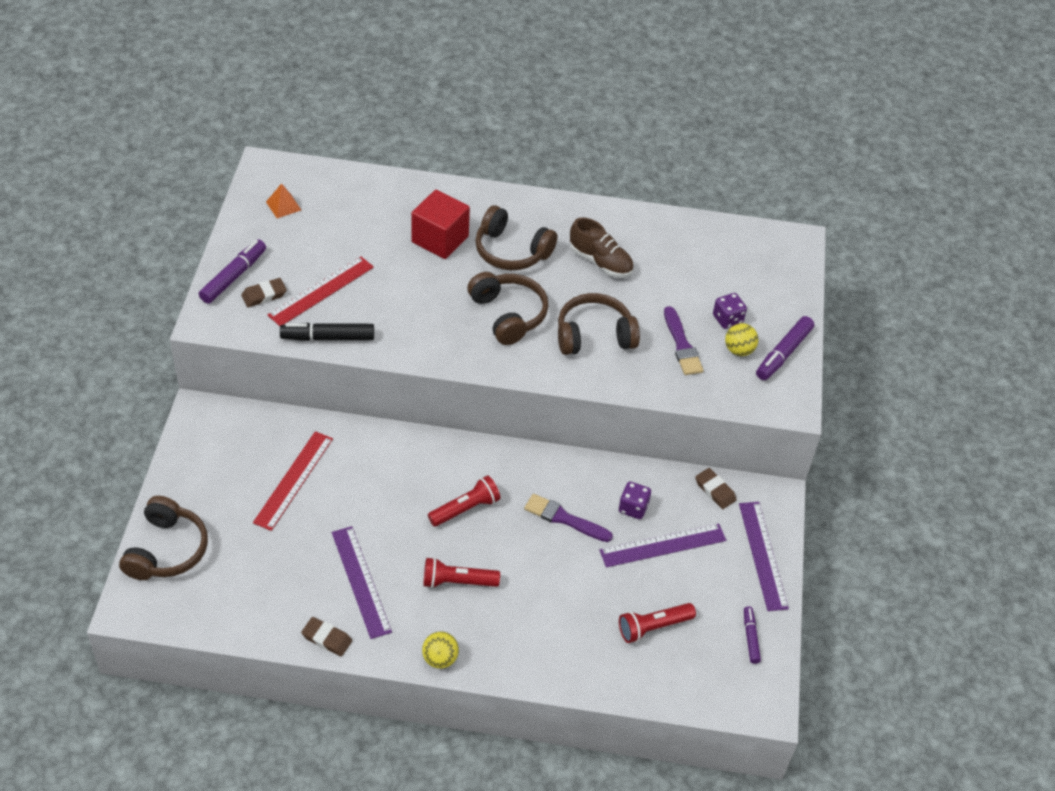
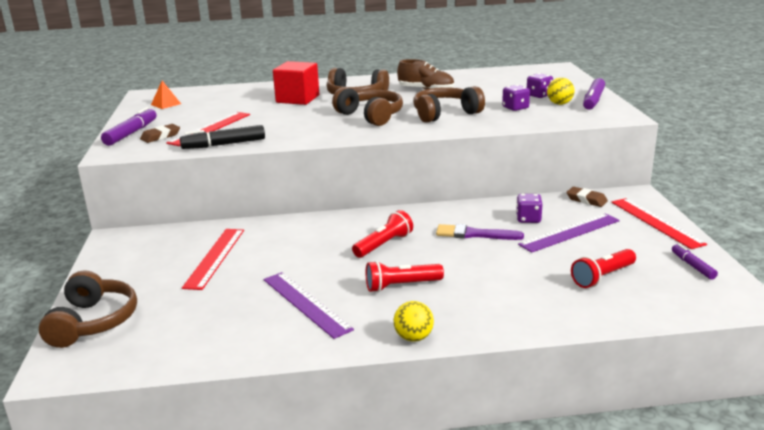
camera: 10 degrees left, 25 degrees down
brown eraser [301,617,352,656] -> none
purple brush [664,306,703,375] -> purple dice [502,85,530,111]
purple ruler [739,502,789,611] -> red ruler [611,198,707,249]

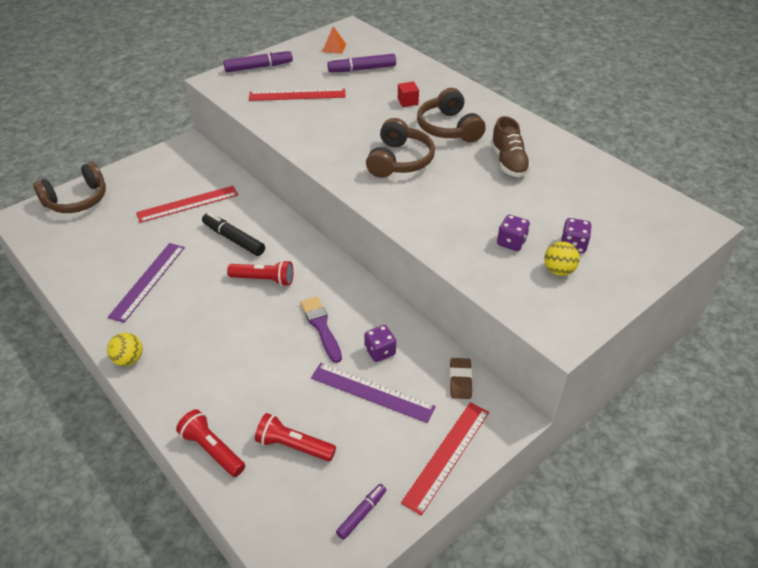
camera: 55 degrees right, 20 degrees up
brown eraser [140,124,180,143] -> none
black marker [180,125,265,149] -> black marker moved to [202,213,265,256]
red cube [273,61,319,105] -> red cube [398,81,419,107], size x0.49
red flashlight [366,261,444,292] -> red flashlight moved to [176,409,245,477]
brown headphones [413,86,485,123] -> none
purple marker [583,78,605,110] -> purple marker moved to [327,54,396,72]

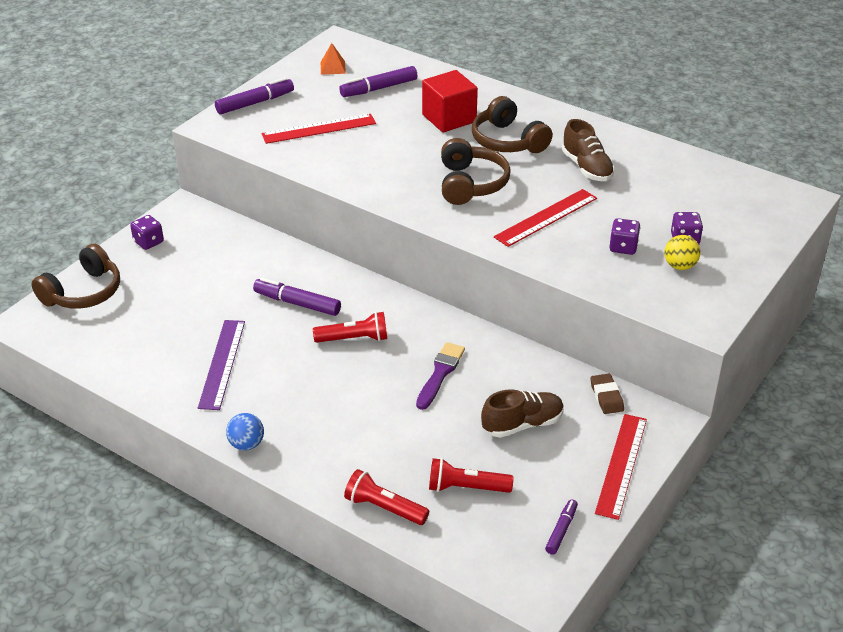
camera: 15 degrees left, 5 degrees down
yellow ball [107,333,142,366] -> blue ball [226,413,264,451]
red ruler [136,186,238,223] -> red ruler moved to [494,189,597,247]
black marker [202,213,265,256] -> purple marker [253,278,341,316]
purple brush [301,296,342,363] -> purple brush turned 60 degrees clockwise [416,342,465,410]
purple ruler [311,363,436,423] -> brown shoe [481,389,564,438]
purple dice [364,325,396,362] -> purple dice moved to [130,215,164,250]
red cube [398,81,419,107] -> red cube [422,70,478,133], size x2.04

